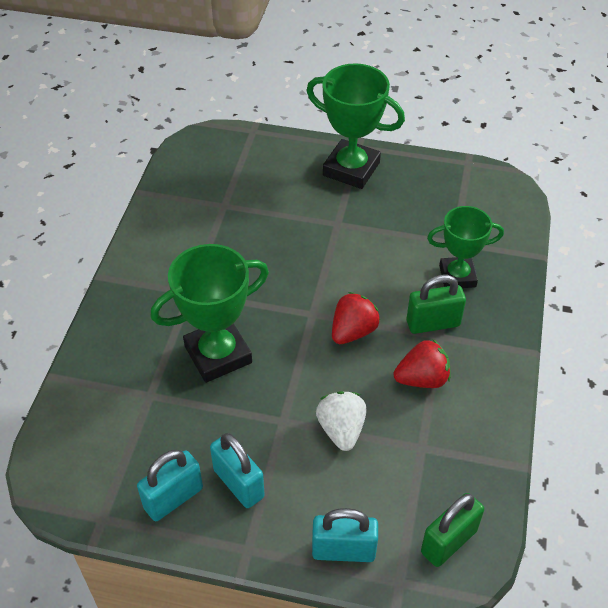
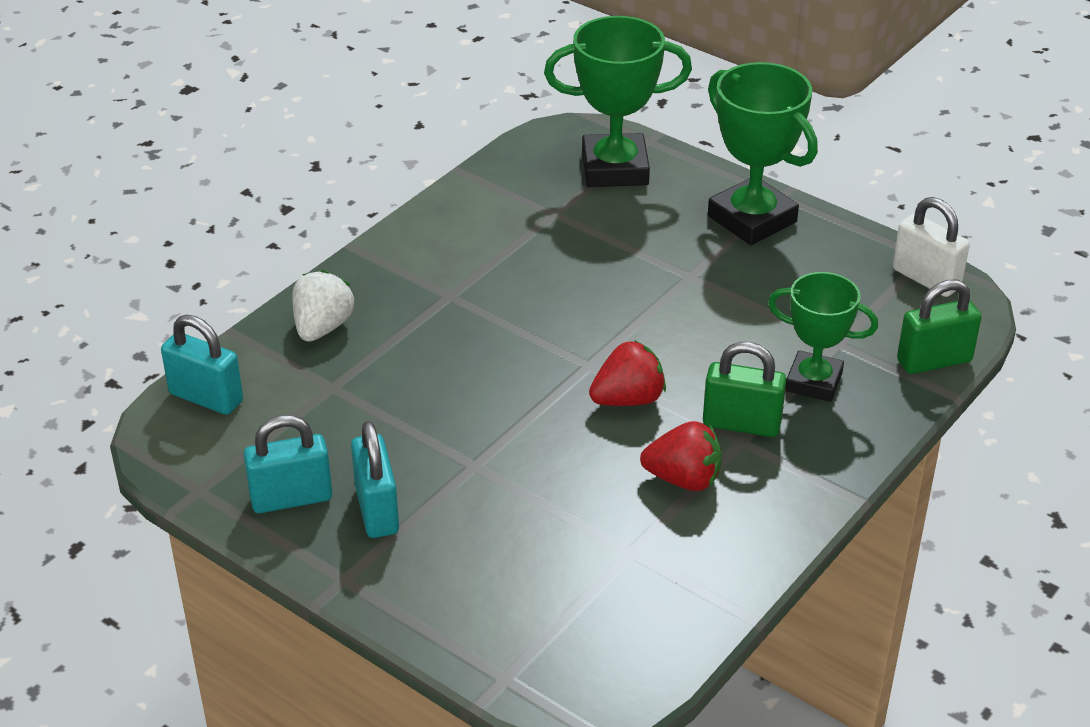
camera: 25 degrees right, 10 degrees down
green trophy [151,244,269,383] -> green trophy moved to [544,16,692,187]
turquoise padlock [312,508,378,562] -> turquoise padlock moved to [161,315,243,415]
white strawberry [316,391,367,451] -> white strawberry moved to [292,270,355,342]
green padlock [421,493,484,567] -> green padlock moved to [897,280,981,374]
none -> white padlock [893,197,970,297]

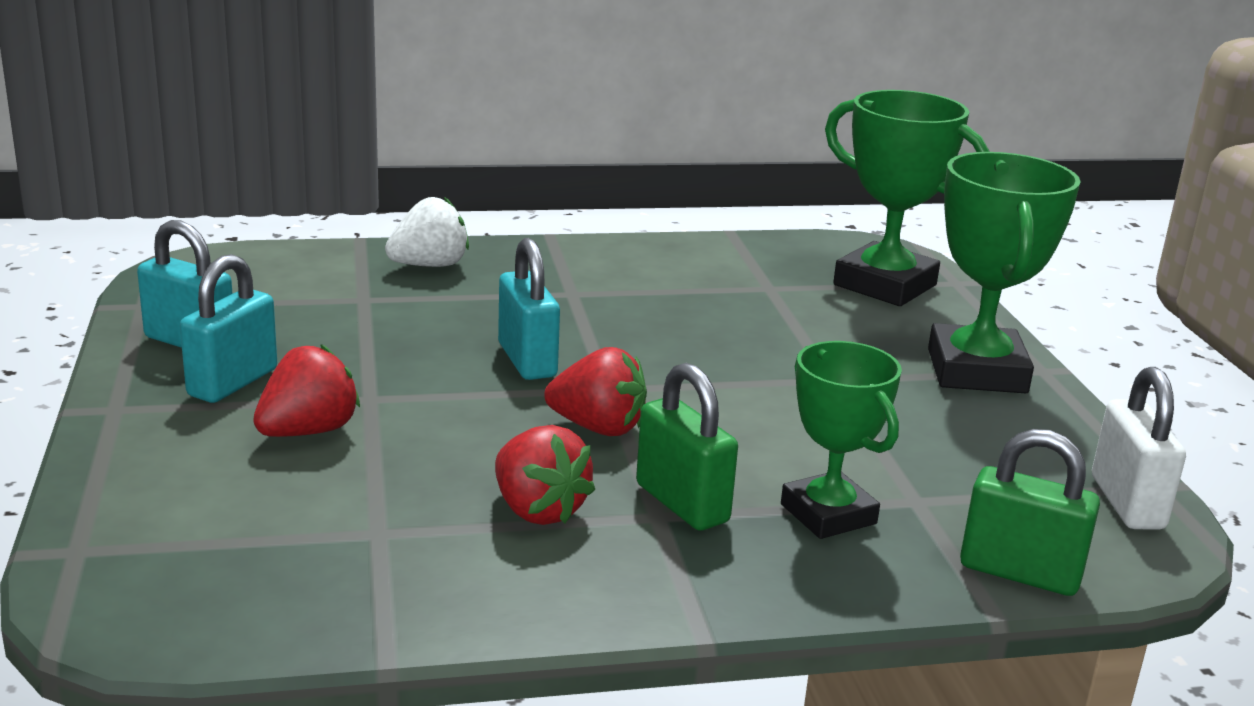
camera: 40 degrees right, 15 degrees down
turquoise padlock [161,315,243,415] -> turquoise padlock moved to [498,238,560,380]
none -> red strawberry [253,344,360,437]

